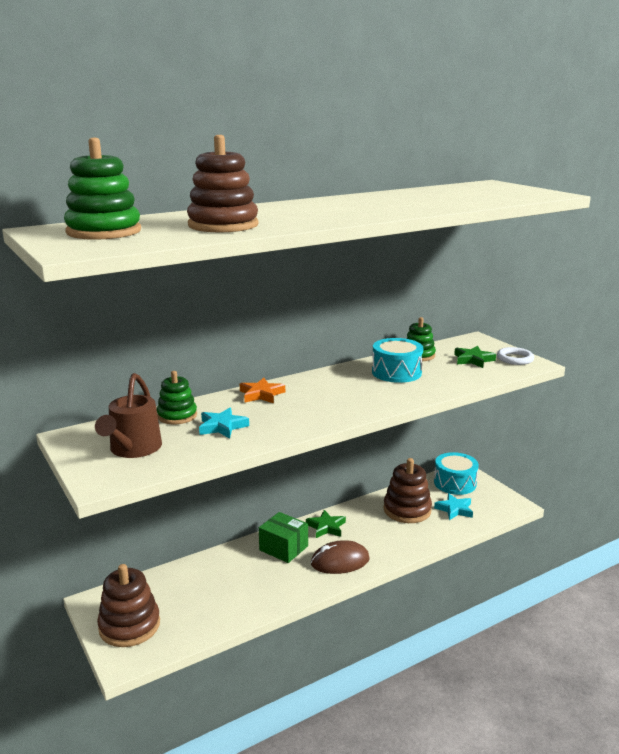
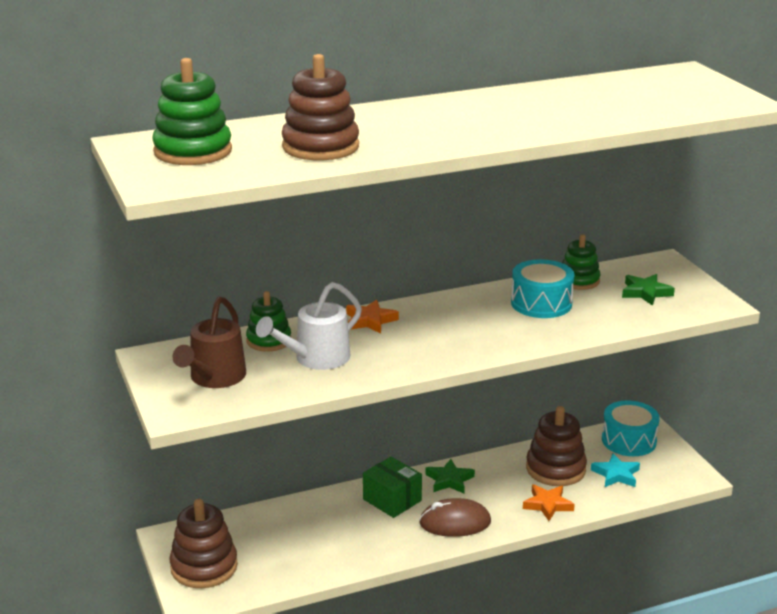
camera: 10 degrees right, 5 degrees up
turquoise star [199,408,249,438] -> white watering can [256,282,362,370]
white ring [497,347,534,365] -> none
none -> orange star [523,484,575,521]

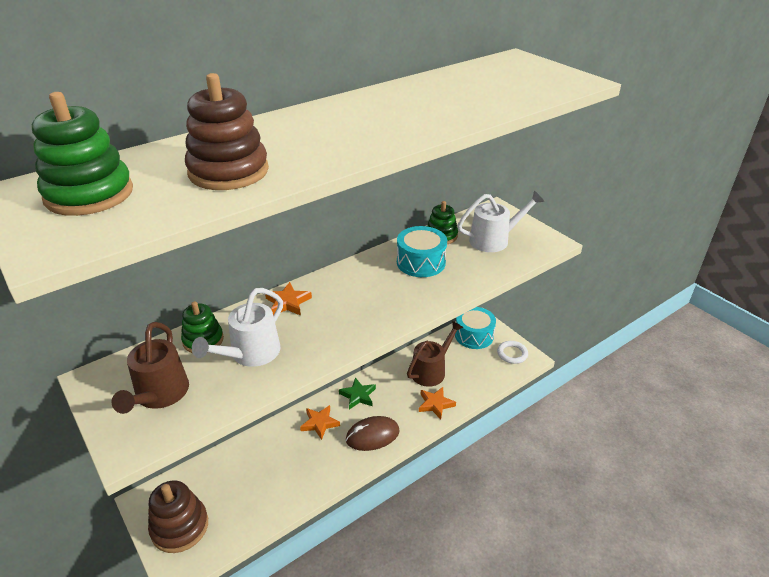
camera: 15 degrees left, 10 degrees up
green box [363,457,422,518] -> orange star [300,405,340,440]
brown stacking toy [526,406,587,486] -> brown watering can [407,321,464,387]
turquoise star [591,453,640,487] -> none
green star [622,274,675,306] -> white watering can [458,191,545,252]
none -> white ring [497,341,528,364]

